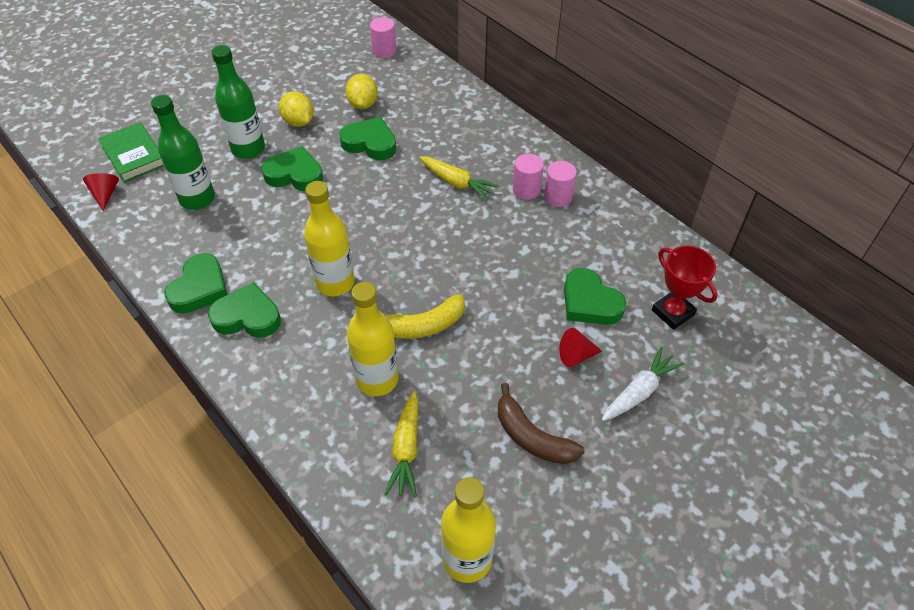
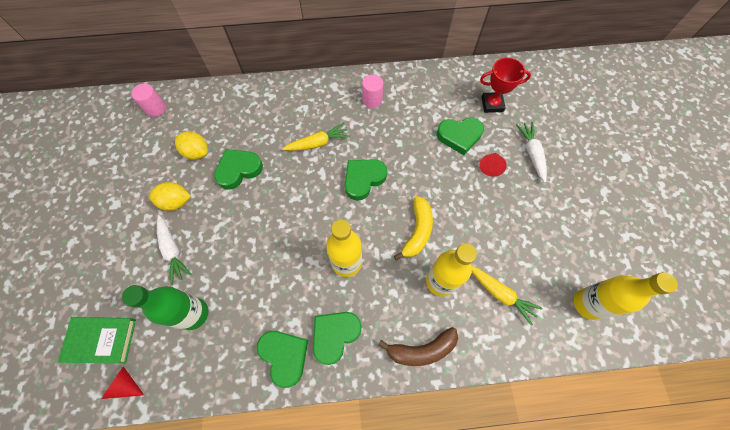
camera: 55 degrees left, 15 degrees up
green bottle [212,45,265,159] -> white carrot [157,215,192,285]
green heart [261,146,323,191] -> green heart moved to [345,159,387,201]
brown banana [498,383,584,464] -> brown banana moved to [378,327,458,366]
pink cylinder [513,154,544,200] -> none

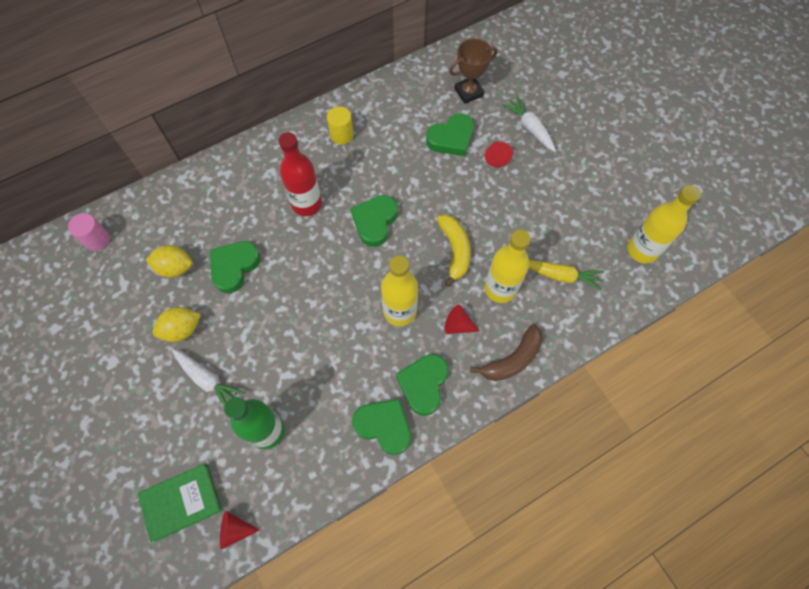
camera: 25 degrees left, 0 degrees up
yellow carrot [282,123,350,151] -> red bottle [279,132,322,216]
pink cylinder [362,75,383,108] -> yellow cylinder [327,106,354,145]
red trophy [480,57,531,113] -> brown trophy [449,39,497,104]
none -> red cone [445,305,479,334]

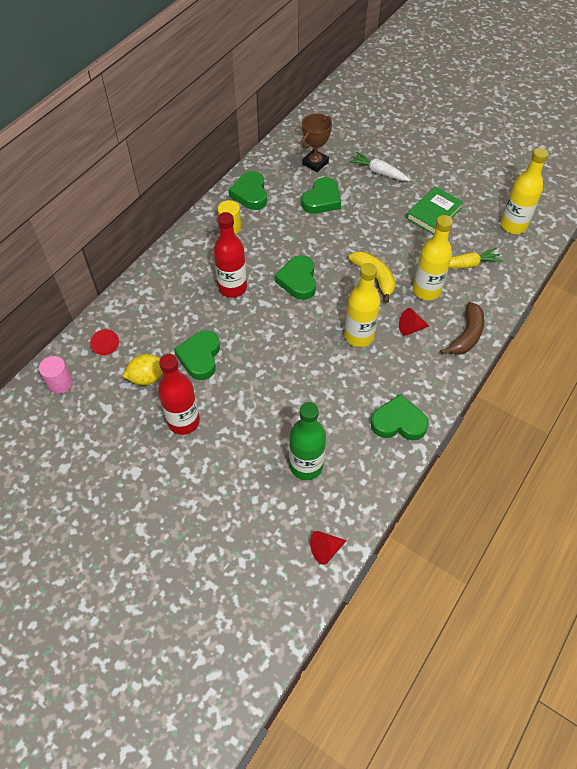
camera: 25 degrees left, 10 degrees down
green book [137,464,222,542] -> green book moved to [406,186,464,235]
yellow lemon [153,307,201,342] -> red bottle [158,354,200,435]
white carrot [172,350,245,406] -> none
green heart [396,354,448,416] -> green heart moved to [229,171,267,210]
red cone [485,141,513,167] -> red cone moved to [90,329,119,355]

